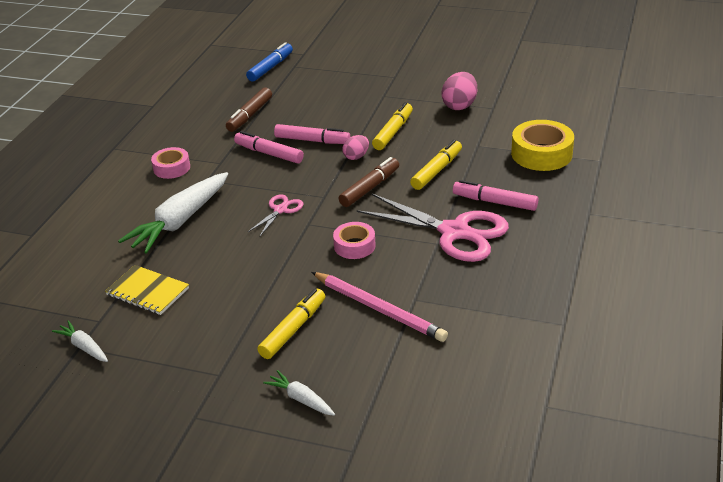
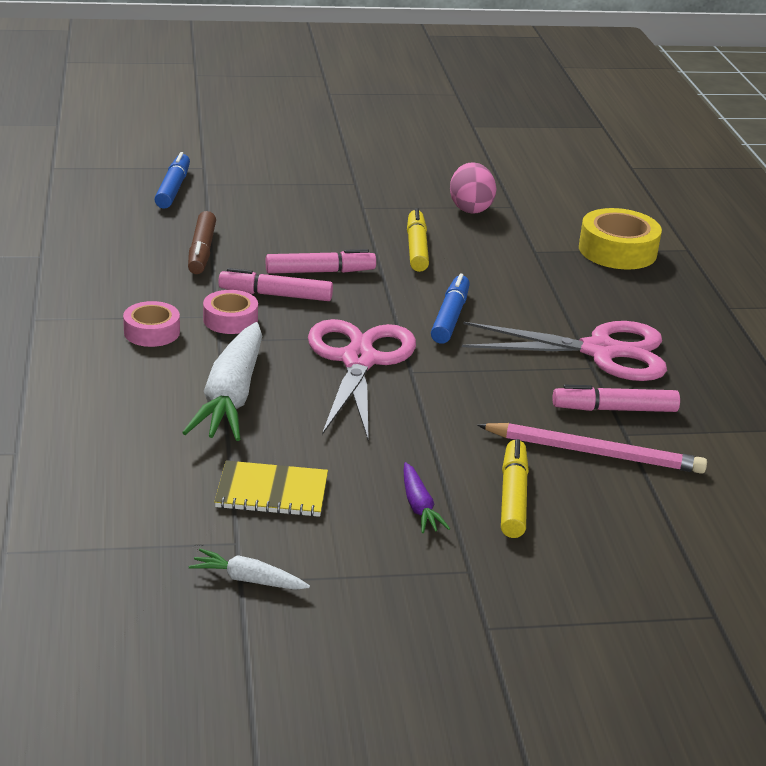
camera: 30 degrees left, 5 degrees down
pink scissors [248,194,304,237] -> pink scissors [308,319,416,441], size x2.13
white carrot [263,370,335,416] -> none
pink tape [333,222,376,259] -> pink tape moved to [203,290,258,334]
brown marker [339,157,399,207] -> blue marker [431,274,470,344]
pink egg [342,135,369,160] -> none
yellow marker [410,140,462,190] -> none
pink marker [453,180,538,211] -> pink marker moved to [552,385,680,412]
none -> purple carrot [403,462,450,533]

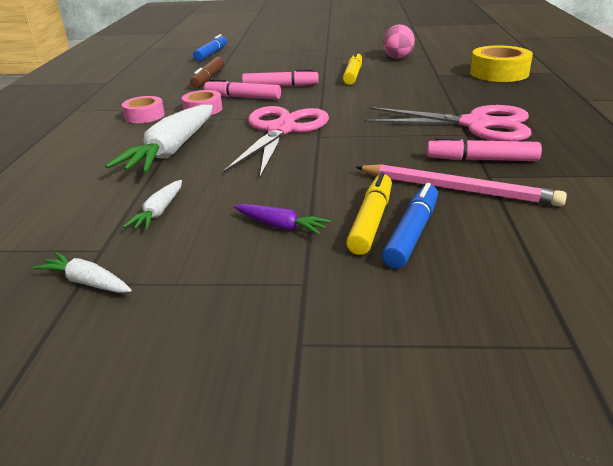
camera: 15 degrees right, 0 degrees up
yellow notebook [214,461,328,517] -> white carrot [123,180,182,230]
purple carrot [403,462,450,533] -> purple carrot turned 60 degrees counterclockwise [234,204,331,235]
blue marker [431,274,470,344] -> blue marker moved to [382,183,438,269]

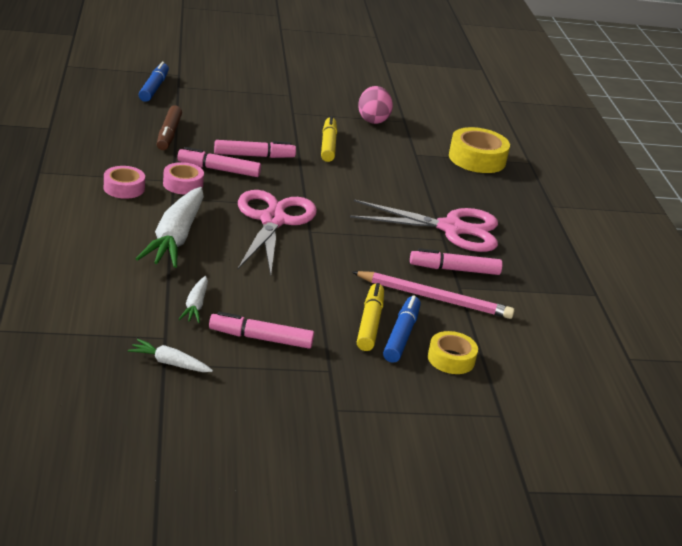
camera: 15 degrees left, 0 degrees up
purple carrot [234,204,331,235] -> none
none -> pink marker [209,312,314,349]
none -> yellow tape [428,331,478,374]

